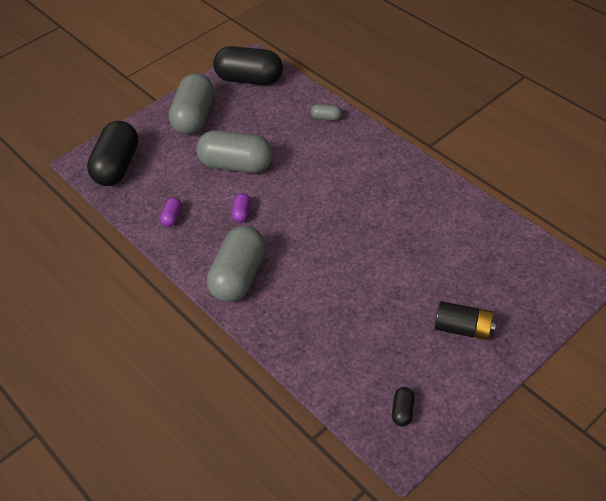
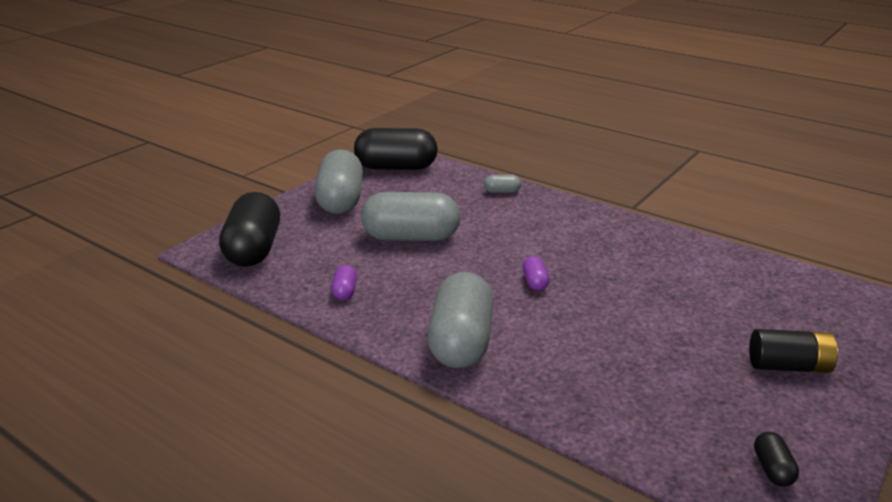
camera: 15 degrees left, 20 degrees down
purple capsule [232,193,251,223] -> purple capsule moved to [522,256,550,291]

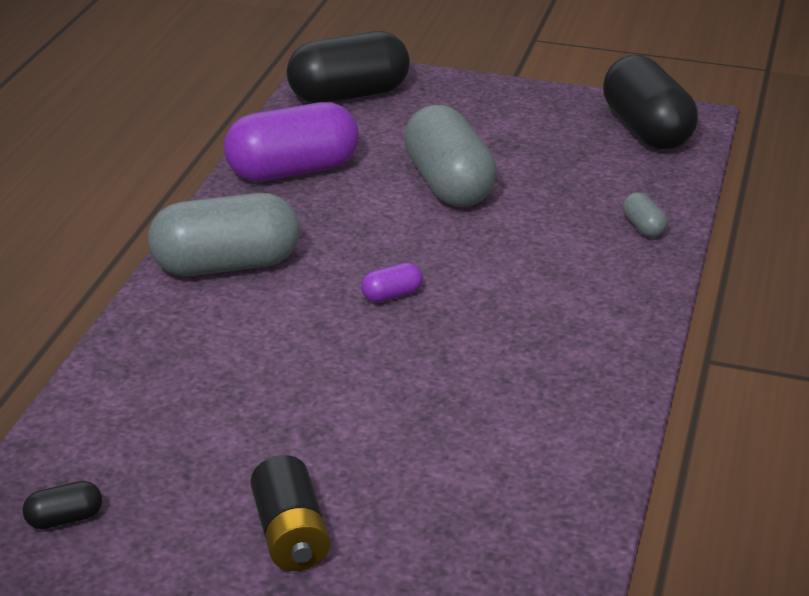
camera: 70 degrees right, 5 degrees up
grey capsule [314,149,363,214] -> none
purple capsule [332,265,357,300] -> purple capsule [224,102,359,181], size x2.39

